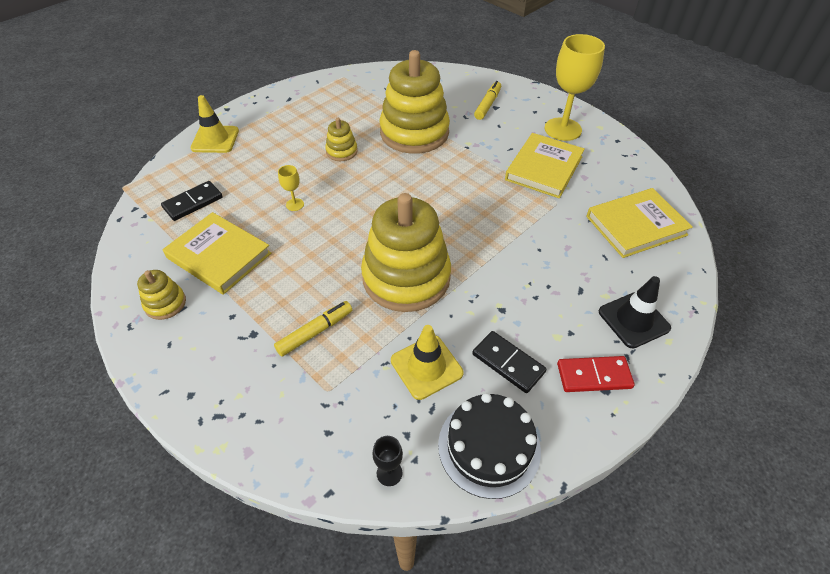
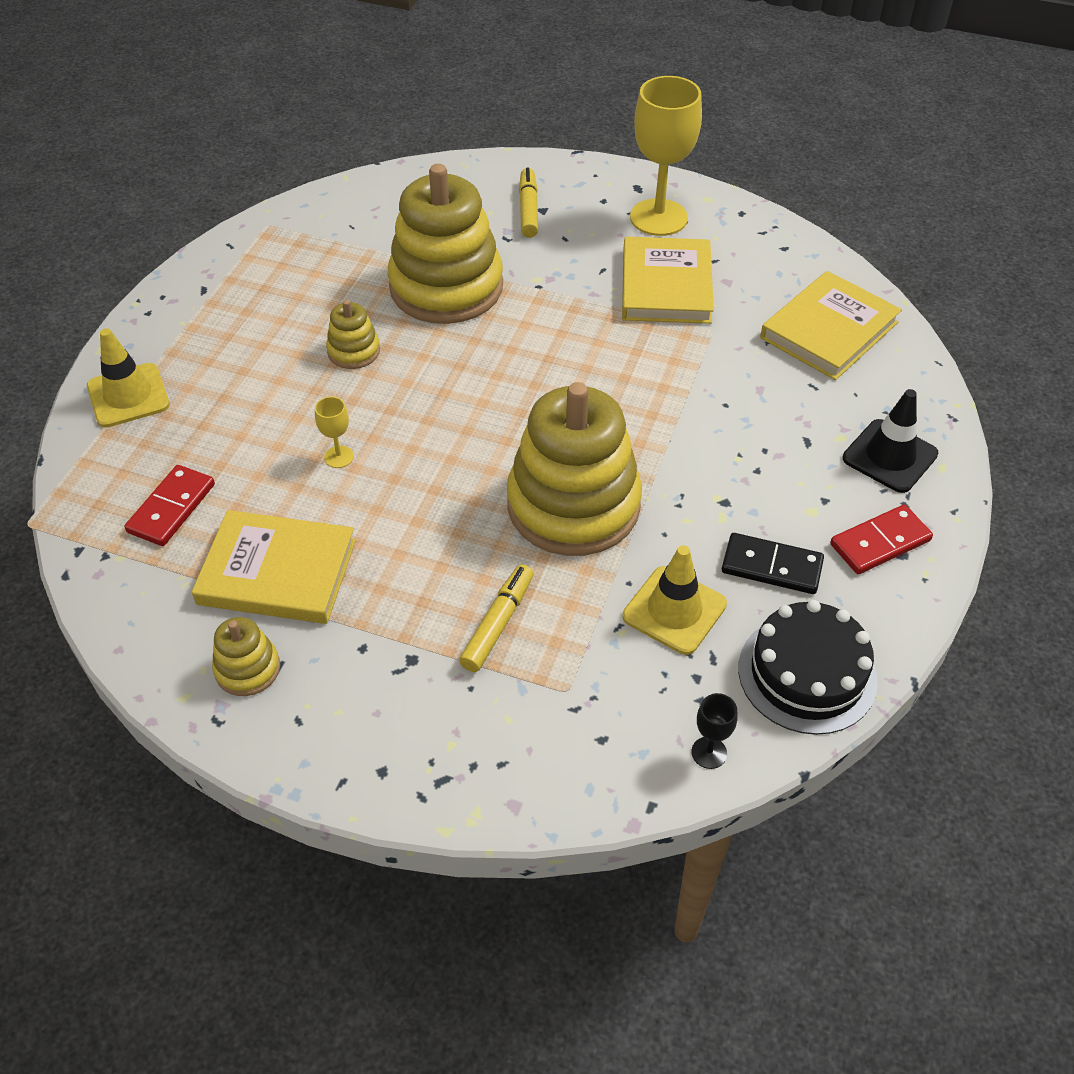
camera: 25 degrees left, 0 degrees up
black domino [161,181,223,221] -> red domino [125,465,215,546]

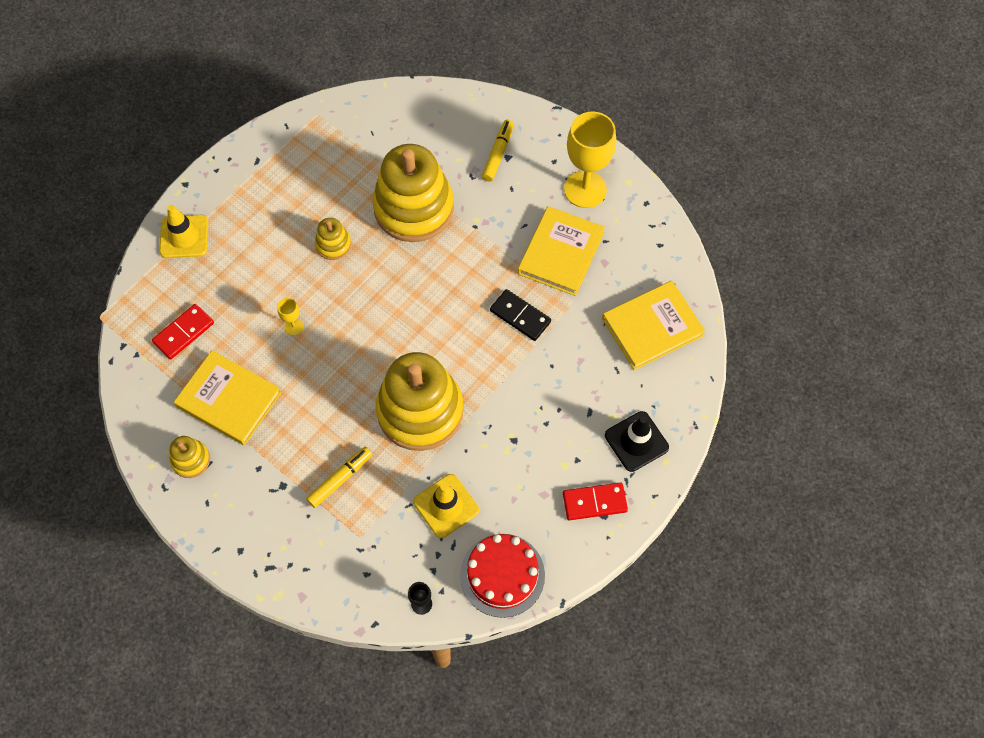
camera: 20 degrees right, 15 degrees up
black domino [722,533,824,594] -> black domino moved to [490,289,551,341]
black cake [738,600,878,735] -> red cake [460,534,545,618]

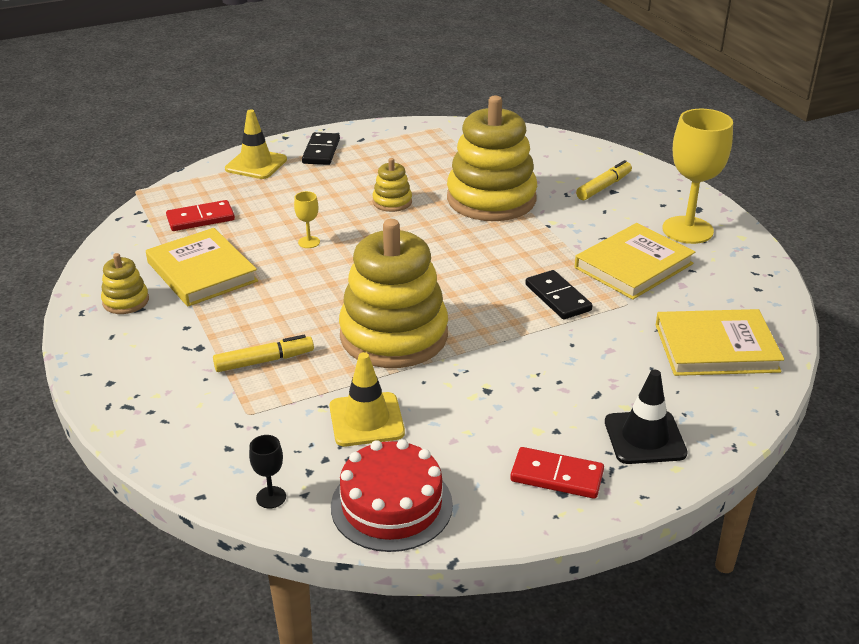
camera: 25 degrees right, 30 degrees down
none -> black domino [302,132,340,165]

